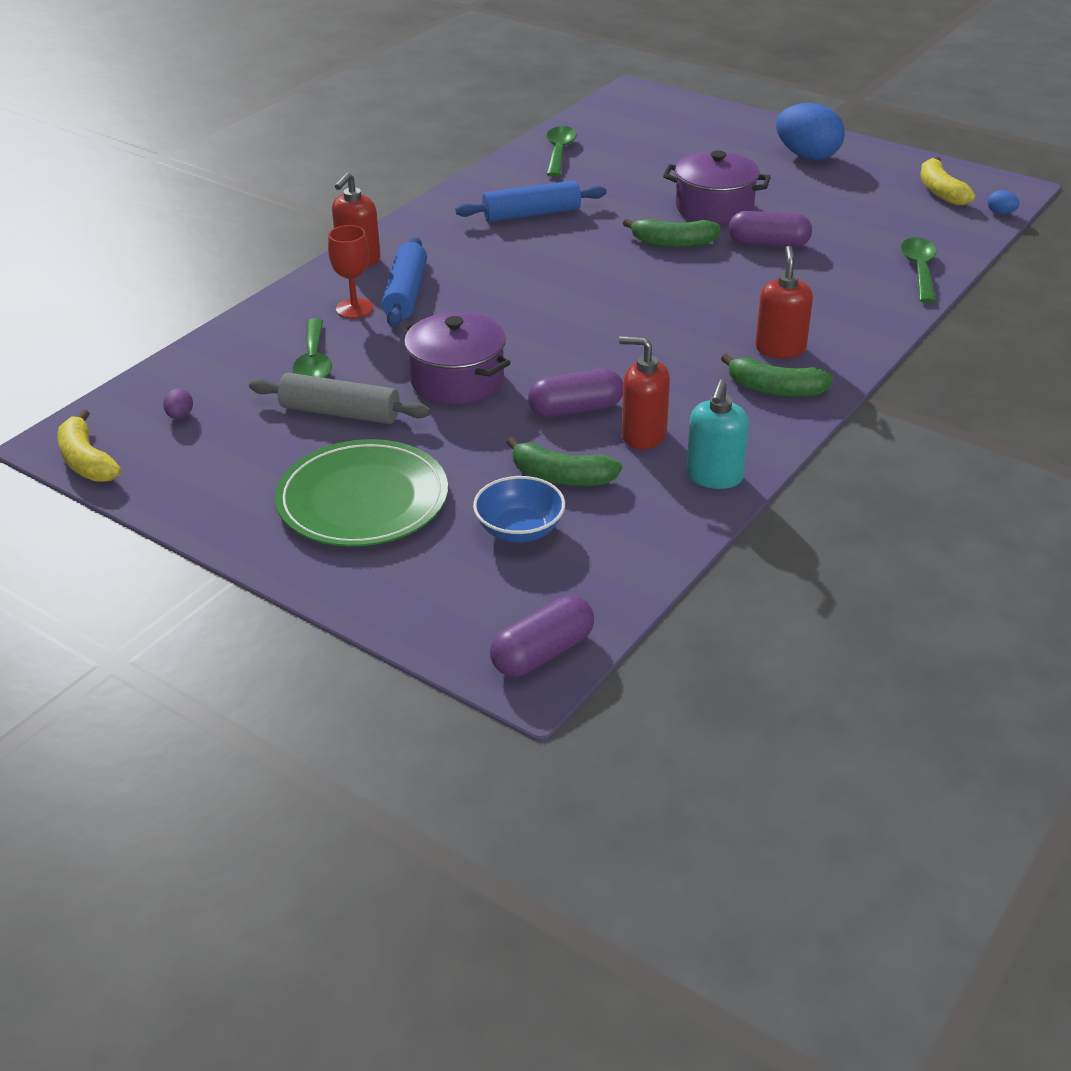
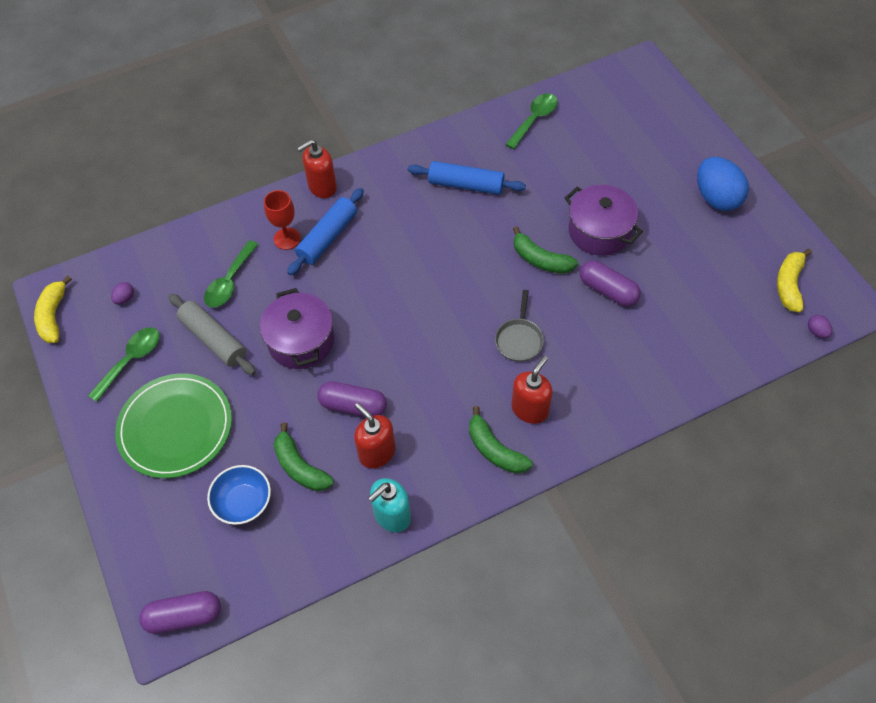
camera: 30 degrees right, 20 degrees up
green spoon [901,237,936,303] -> green spoon moved to [88,327,160,402]
blue egg [987,190,1020,214] -> purple egg [808,315,832,338]
none -> grey pan [495,290,544,362]

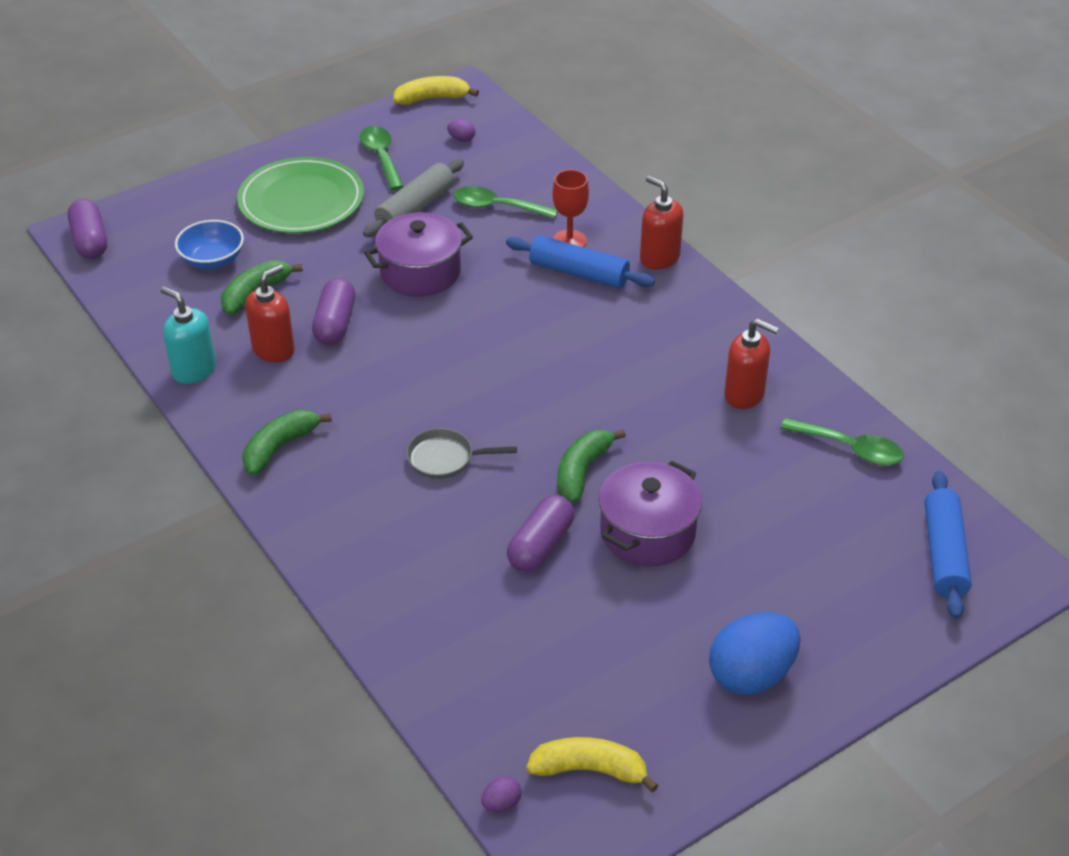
camera: 80 degrees right, 15 degrees down
green spoon [88,327,160,402] -> green spoon turned 135 degrees counterclockwise [360,126,404,190]
blue rolling pin [408,161,526,195] -> blue rolling pin moved to [925,471,972,619]
red soap dispenser [511,356,553,424] -> red soap dispenser moved to [724,319,779,409]

